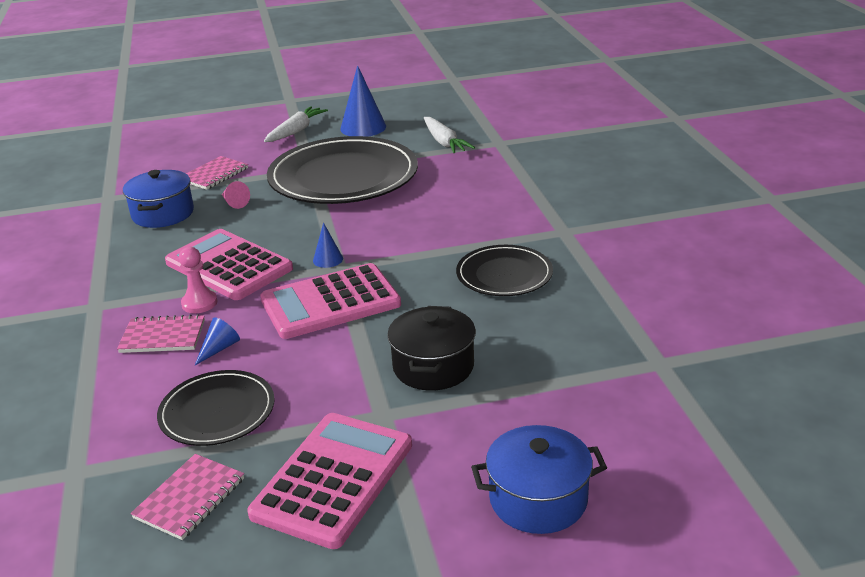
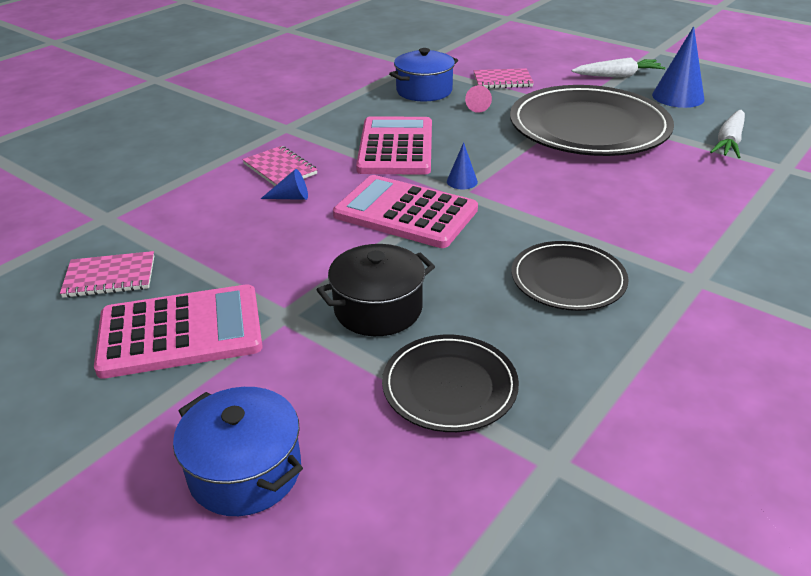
camera: 50 degrees right, 5 degrees up
black plate [157,370,275,446] -> black plate moved to [382,335,519,432]
pink pawn [179,247,217,313] -> none

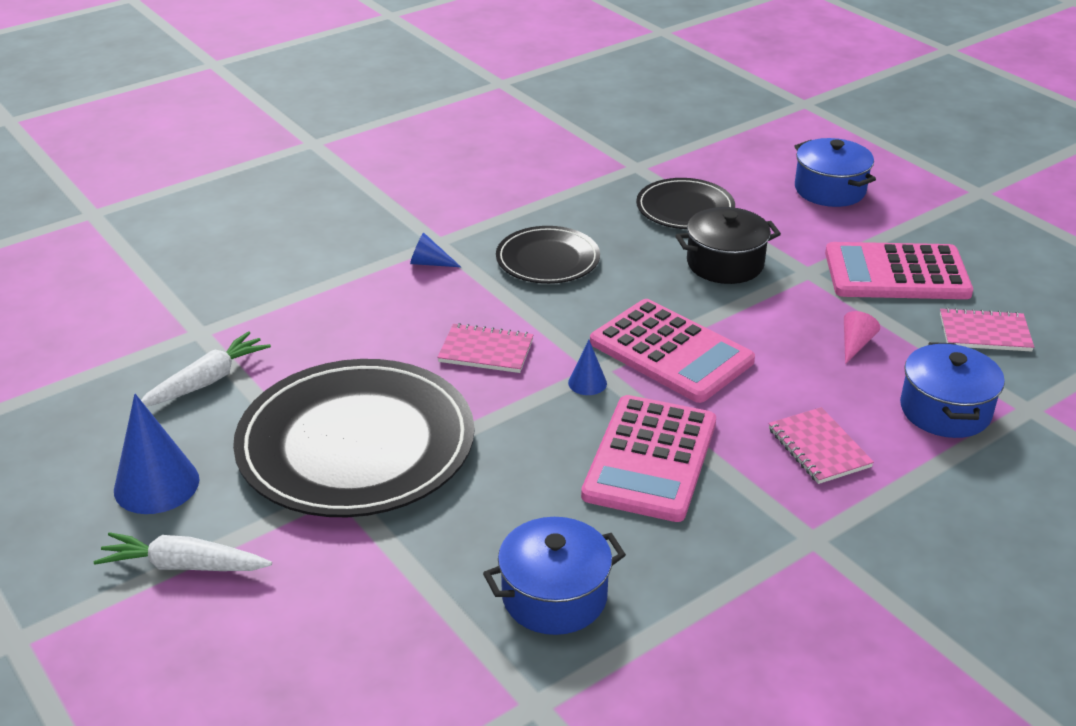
camera: 165 degrees left, 0 degrees up
blue cone [261,169,308,200] -> blue cone moved to [410,232,461,267]
pink cone [465,85,492,113] -> pink cone moved to [844,311,880,364]
pink notebook [473,68,534,89] -> pink notebook moved to [437,323,534,373]
none -> blue pot [900,342,1005,438]

